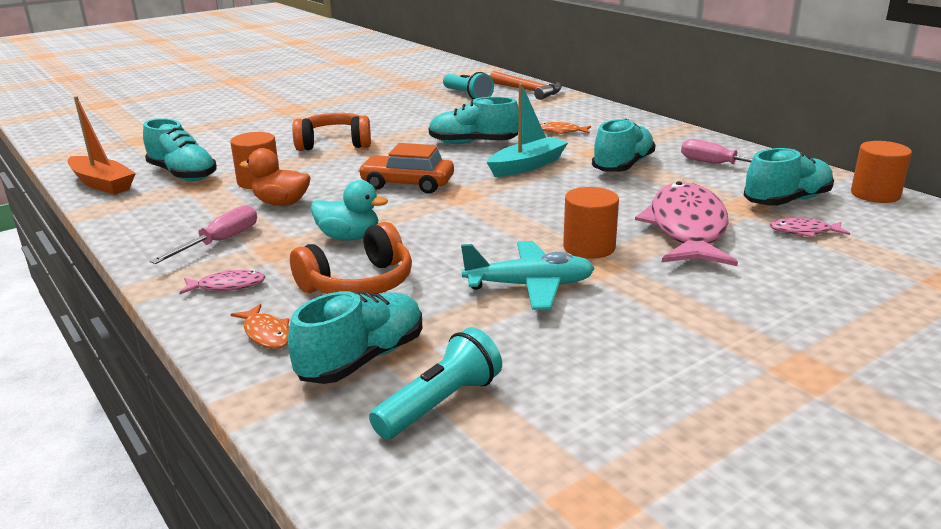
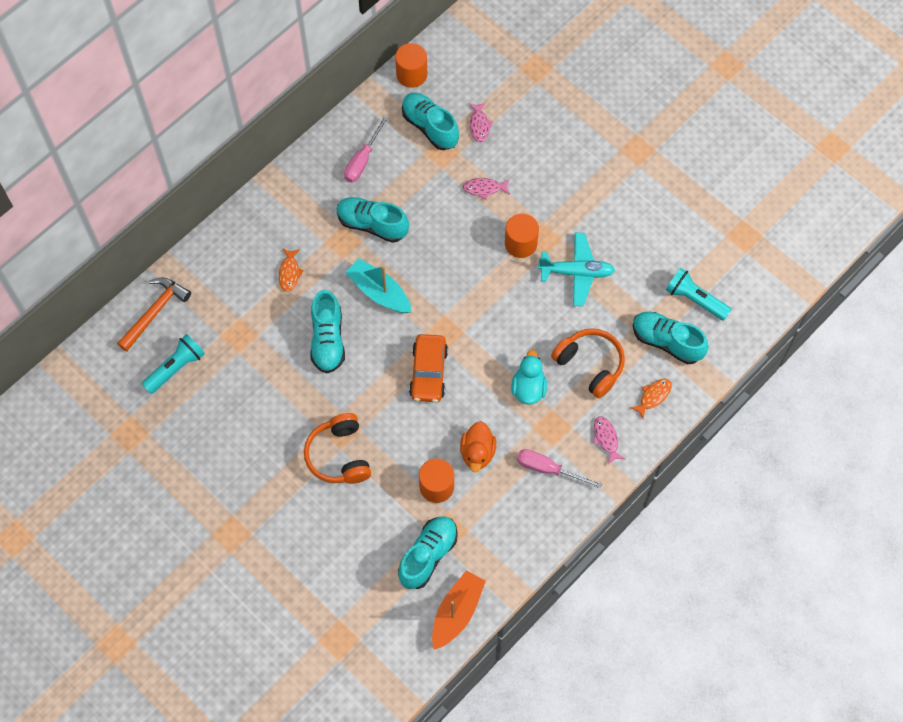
camera: 100 degrees left, 40 degrees up
turquoise plane [461,241,595,310] -> turquoise plane turned 105 degrees clockwise [538,233,615,306]
pink fish [635,182,738,266] -> pink fish [463,178,510,200], size x0.41

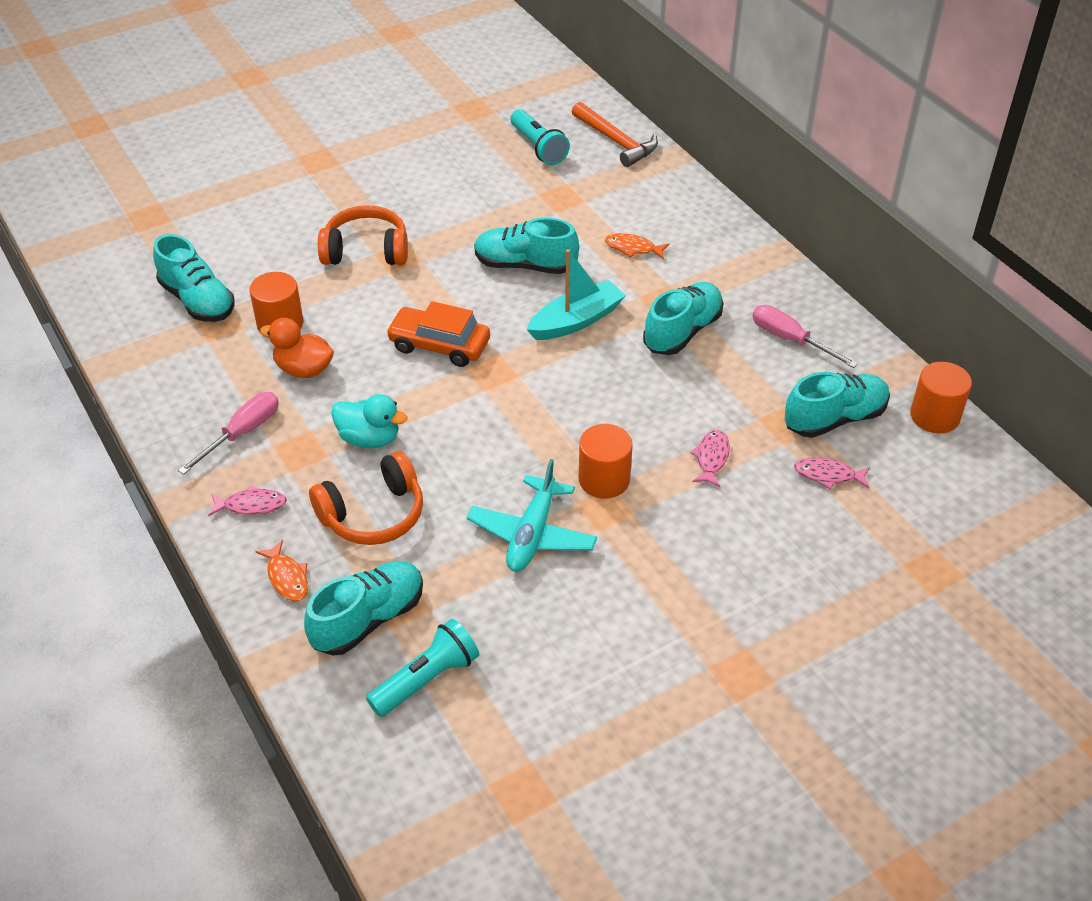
camera: 105 degrees right, 20 degrees down
orange boat [432,570,486,650] -> none

